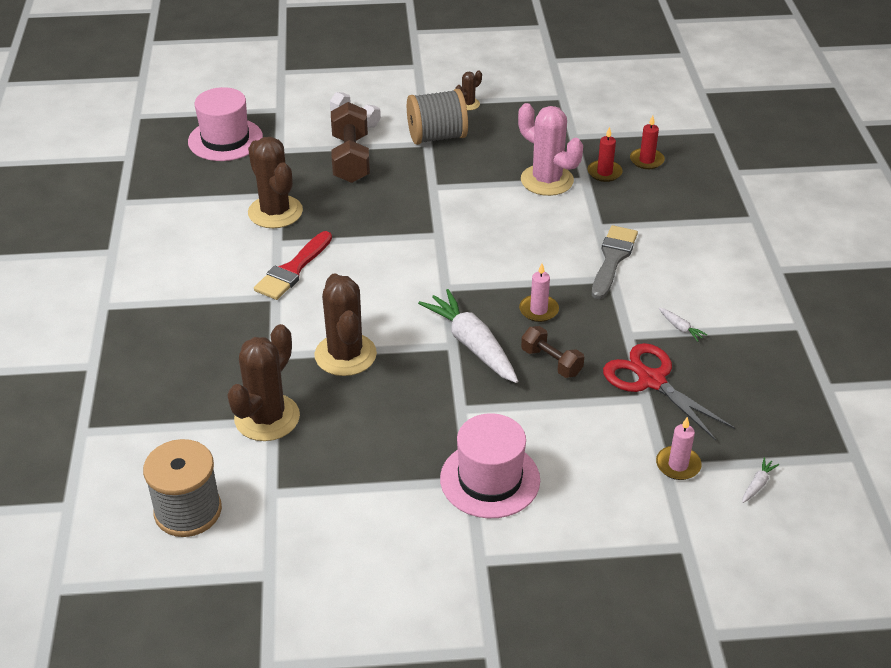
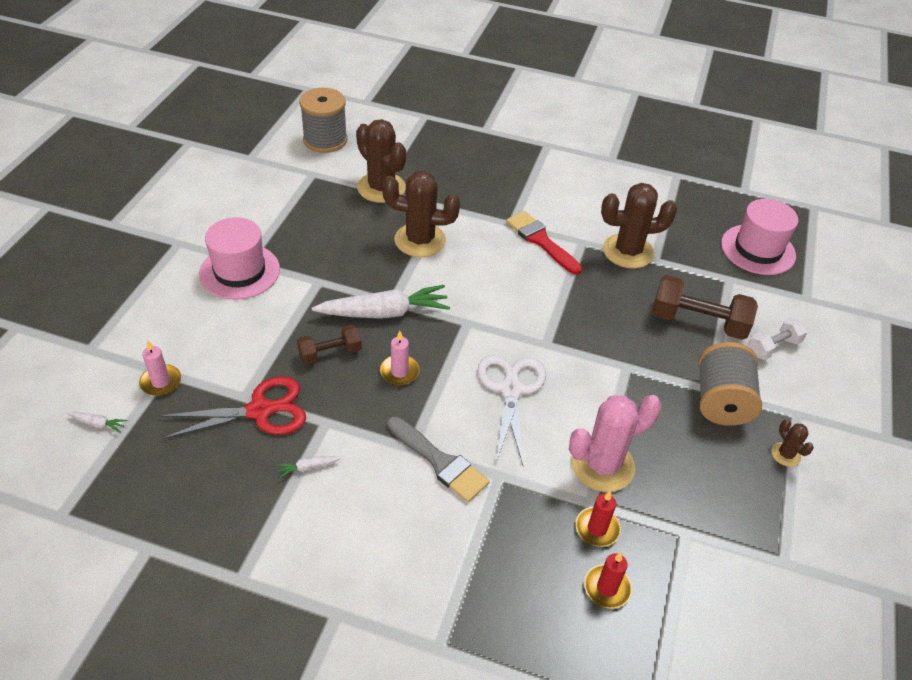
camera: 110 degrees right, 5 degrees up
white carrot [742,457,779,503] -> white carrot turned 45 degrees counterclockwise [67,411,127,432]
none -> white scissors [478,354,546,465]

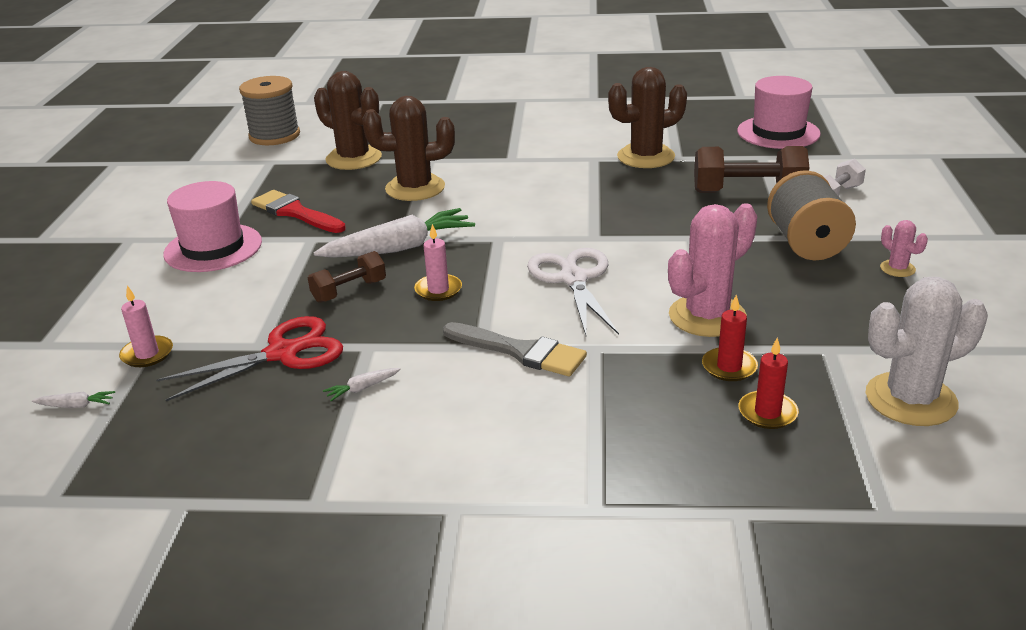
camera: 10 degrees left, 15 degrees down
red brush [506,211,582,275] -> red brush moved to [251,190,346,233]
brown cactus [771,419,814,467] -> pink cactus [880,220,928,277]
none -> white cactus [866,277,988,426]

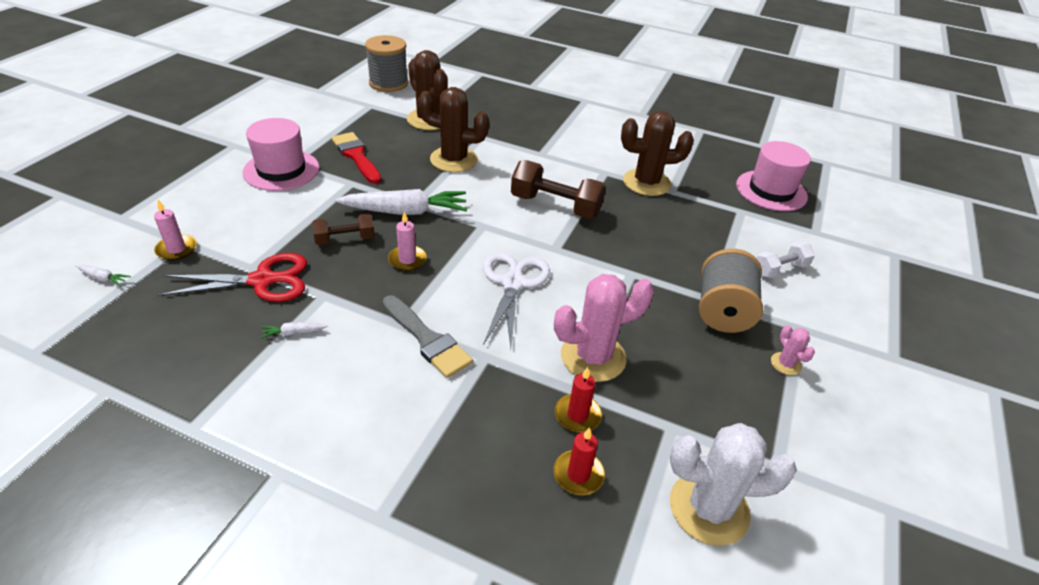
camera: 15 degrees right, 10 degrees up
brown dumbbell [694,146,809,193] -> brown dumbbell moved to [511,160,606,219]

